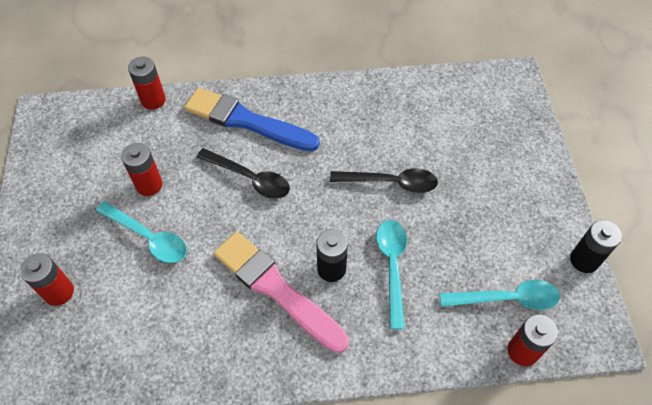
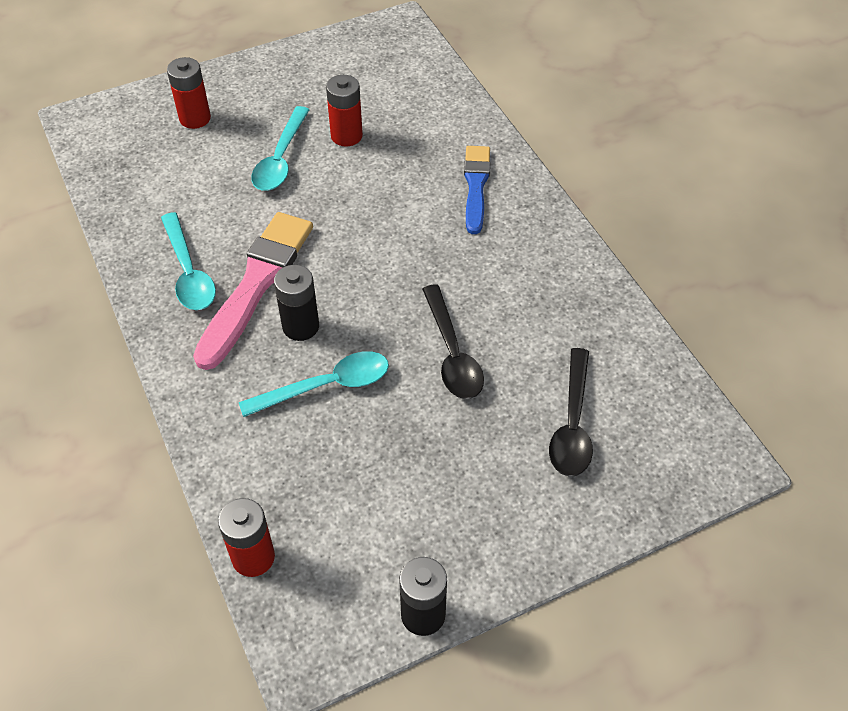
camera: 70 degrees right, 5 degrees down
red battery [128,57,166,110] -> none
blue brush [184,88,320,151] -> blue brush [464,146,490,234], size x0.63
black spoon [196,148,290,199] -> black spoon moved to [549,348,593,476]
turquoise spoon [439,280,560,310] -> turquoise spoon moved to [161,212,216,310]

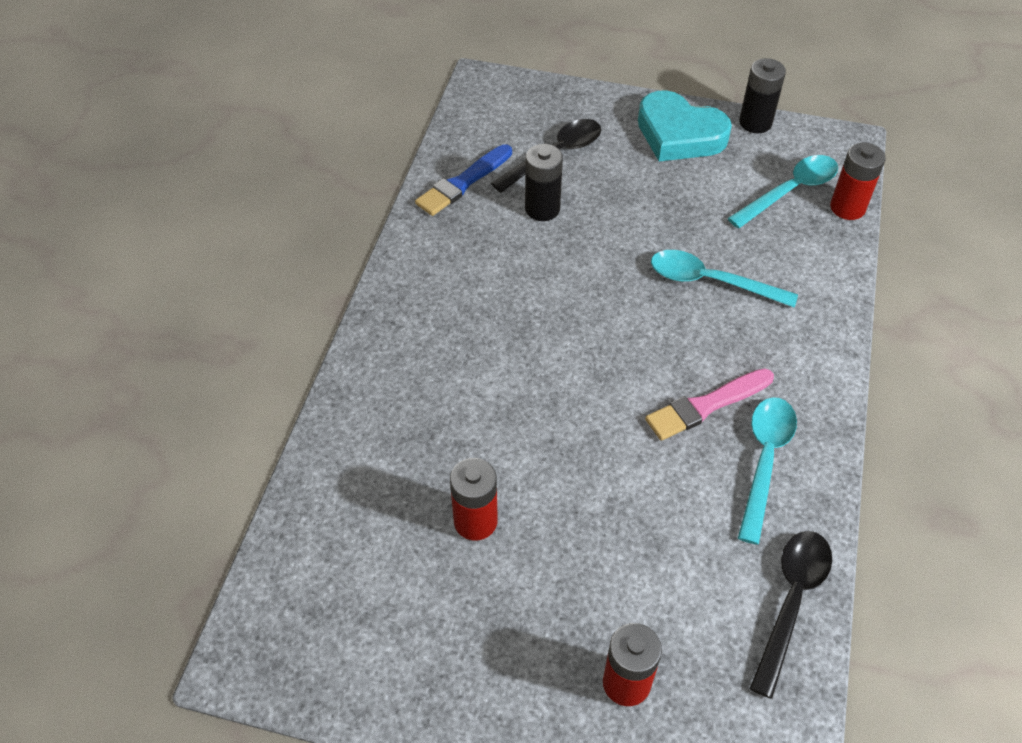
camera: 140 degrees left, 0 degrees up
pink brush [193,212,313,370] -> pink brush [645,368,774,441], size x0.63
turquoise spoon [251,106,309,191] -> turquoise spoon moved to [728,155,838,228]
black battery [274,265,319,341] -> black battery moved to [525,144,563,221]
black spoon [422,285,484,399] -> black spoon moved to [750,531,832,699]
blue brush [464,146,490,234] -> blue brush moved to [415,144,512,216]
none -> turquoise heart [638,90,732,162]

